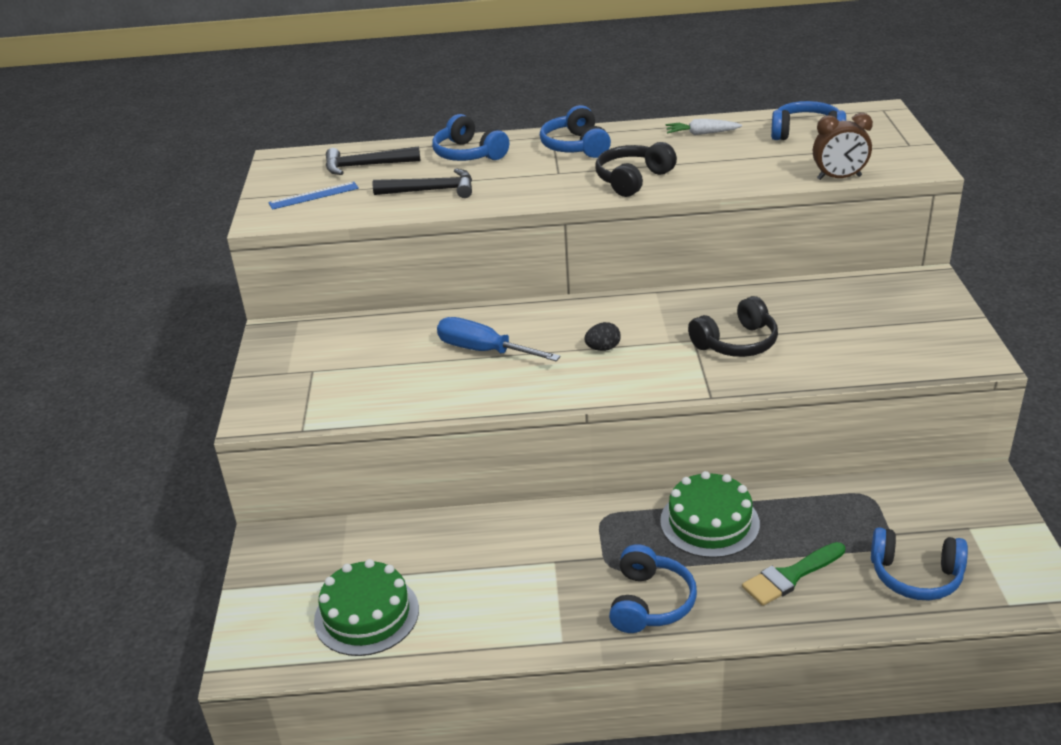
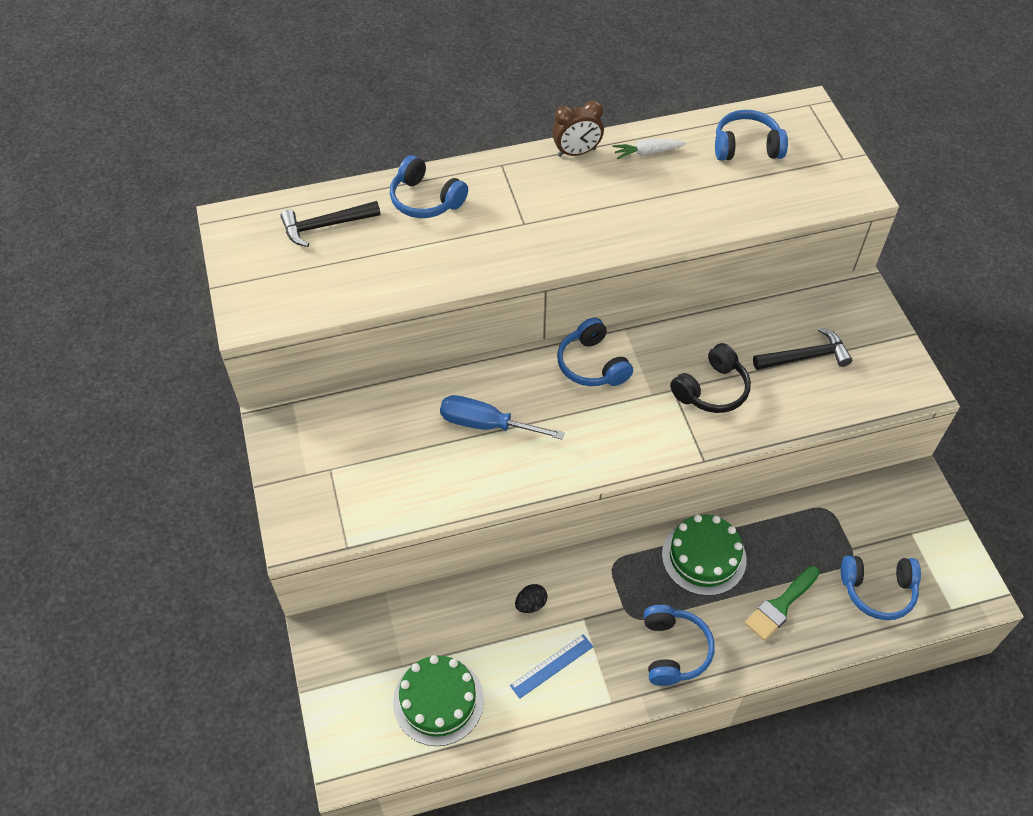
camera: 15 degrees left, 20 degrees up
blue ruler [268,182,359,210] -> blue ruler moved to [510,634,593,699]
black hammer [373,168,472,198] -> black hammer moved to [753,327,852,370]
blue headphones [540,105,611,158] -> blue headphones moved to [557,318,633,386]
black egg [584,322,621,351] -> black egg moved to [515,584,548,613]
black headphones [595,142,677,197] -> none
brown clock [813,113,873,180] -> brown clock moved to [552,100,604,157]

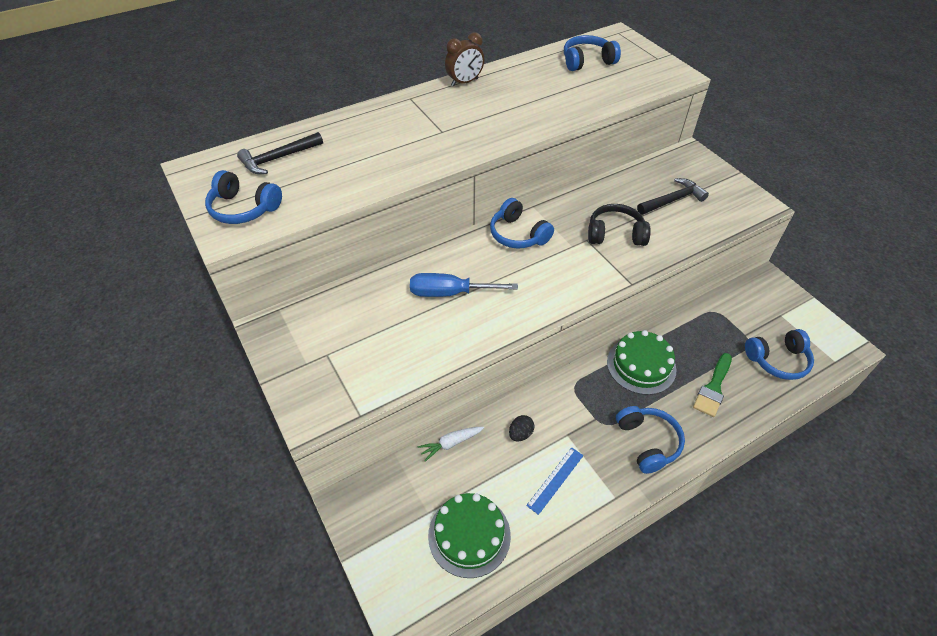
camera: 15 degrees left, 5 degrees down
blue headphones [390,155,468,218] -> blue headphones moved to [205,170,282,224]
white carrot [613,139,687,159] -> white carrot moved to [418,427,484,462]
black headphones [670,343,751,413] -> black headphones turned 120 degrees counterclockwise [588,204,651,246]

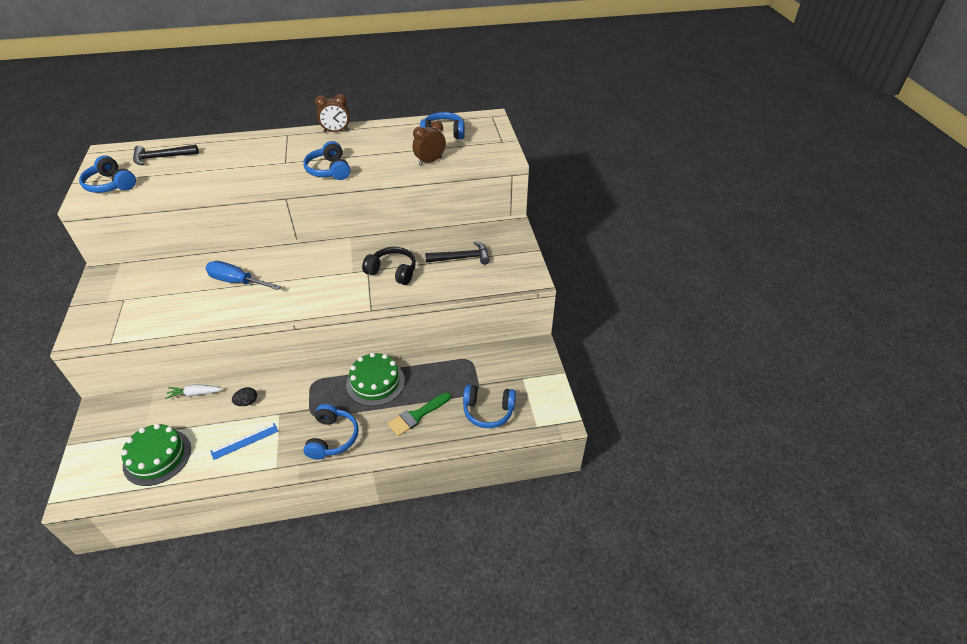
camera: 20 degrees right, 5 degrees down
blue headphones [490,198,554,248] -> blue headphones moved to [303,141,350,180]
none -> brown clock [412,121,446,166]

